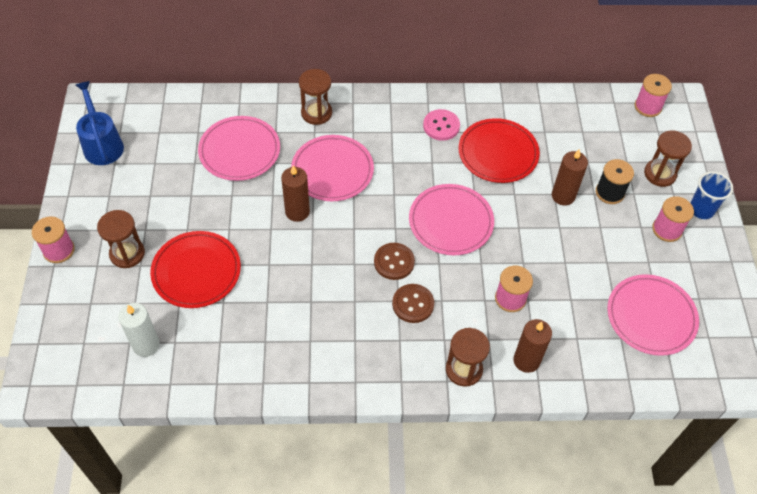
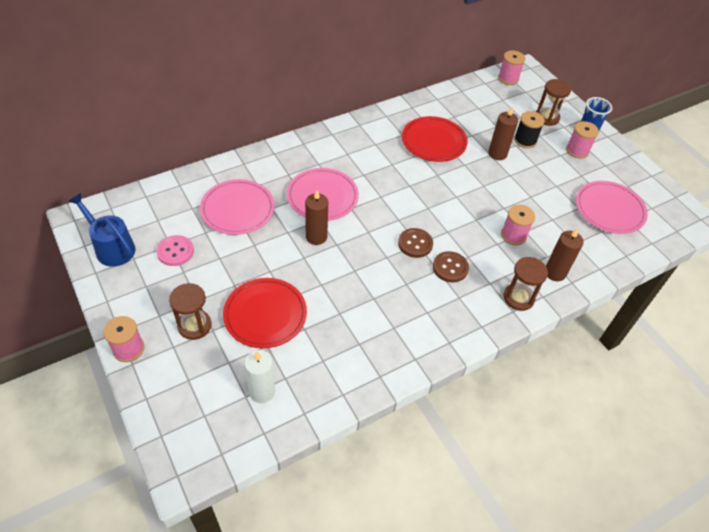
camera: 30 degrees left, 5 degrees down
brown hourglass [299,69,332,125] -> none
pink plate [409,184,494,255] -> none
pink button [423,109,460,141] -> pink button moved to [156,235,194,266]

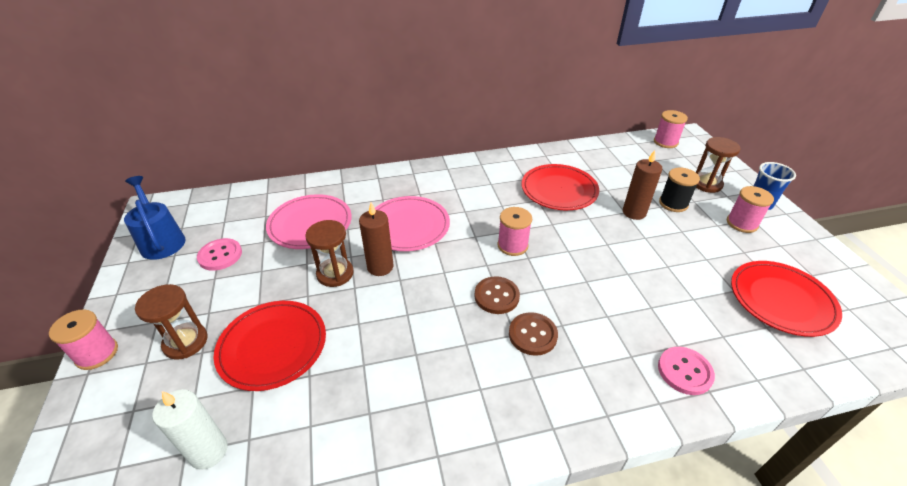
camera: 20 degrees right, 10 degrees down
pink spool [501,205,535,245] -> pink spool moved to [498,207,532,256]
brown hourglass [504,257,548,311] -> brown hourglass moved to [305,220,354,287]
brown candle [546,228,584,281] -> pink button [658,347,715,395]
pink plate [576,181,648,234] -> red plate [731,261,842,337]

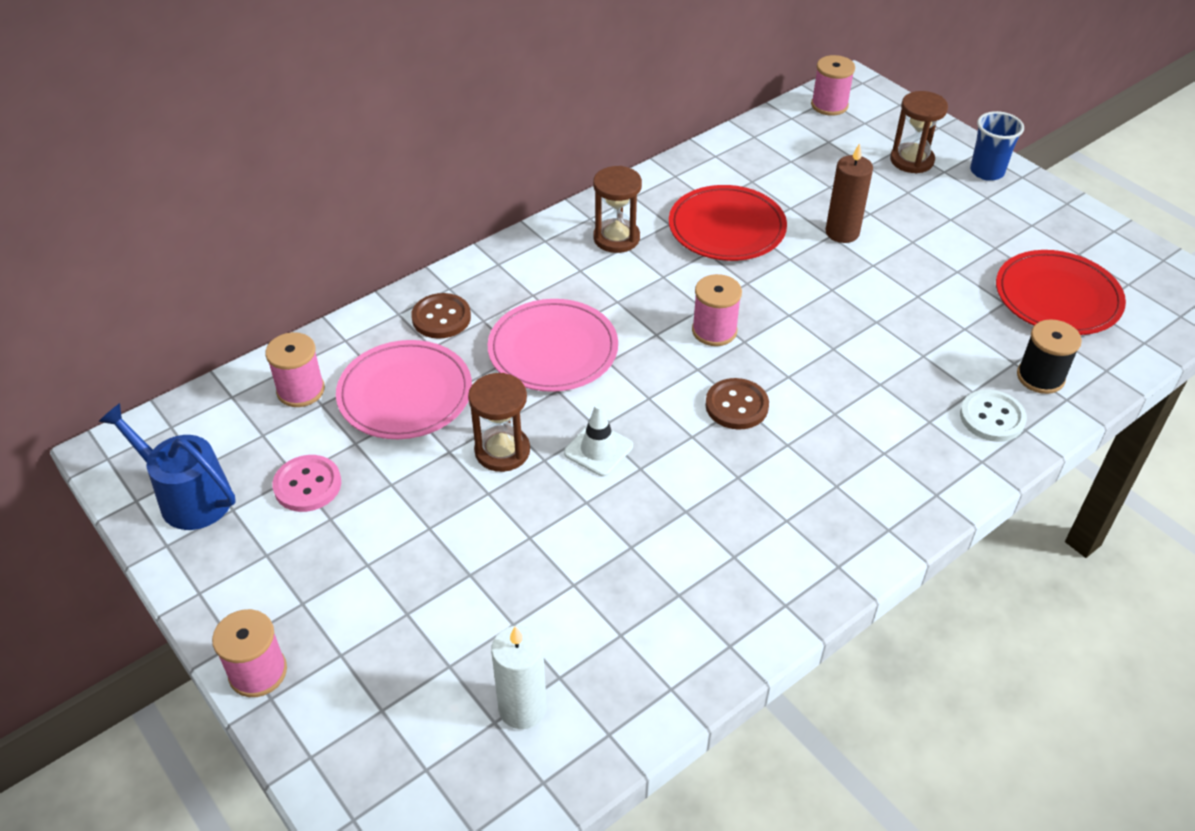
camera: 25 degrees left, 5 degrees up
brown hourglass [135,284,208,360] -> brown hourglass moved to [593,166,642,253]
red plate [214,301,326,391] -> none
brown candle [359,203,394,276] -> none
brown button [509,312,558,356] -> brown button moved to [411,293,471,339]
pink button [658,347,715,395] -> white button [960,390,1027,442]
black spool [659,168,700,212] -> black spool moved to [1017,319,1082,394]
pink spool [727,186,774,233] -> pink spool moved to [265,332,325,407]
none -> white traffic cone [564,403,633,477]

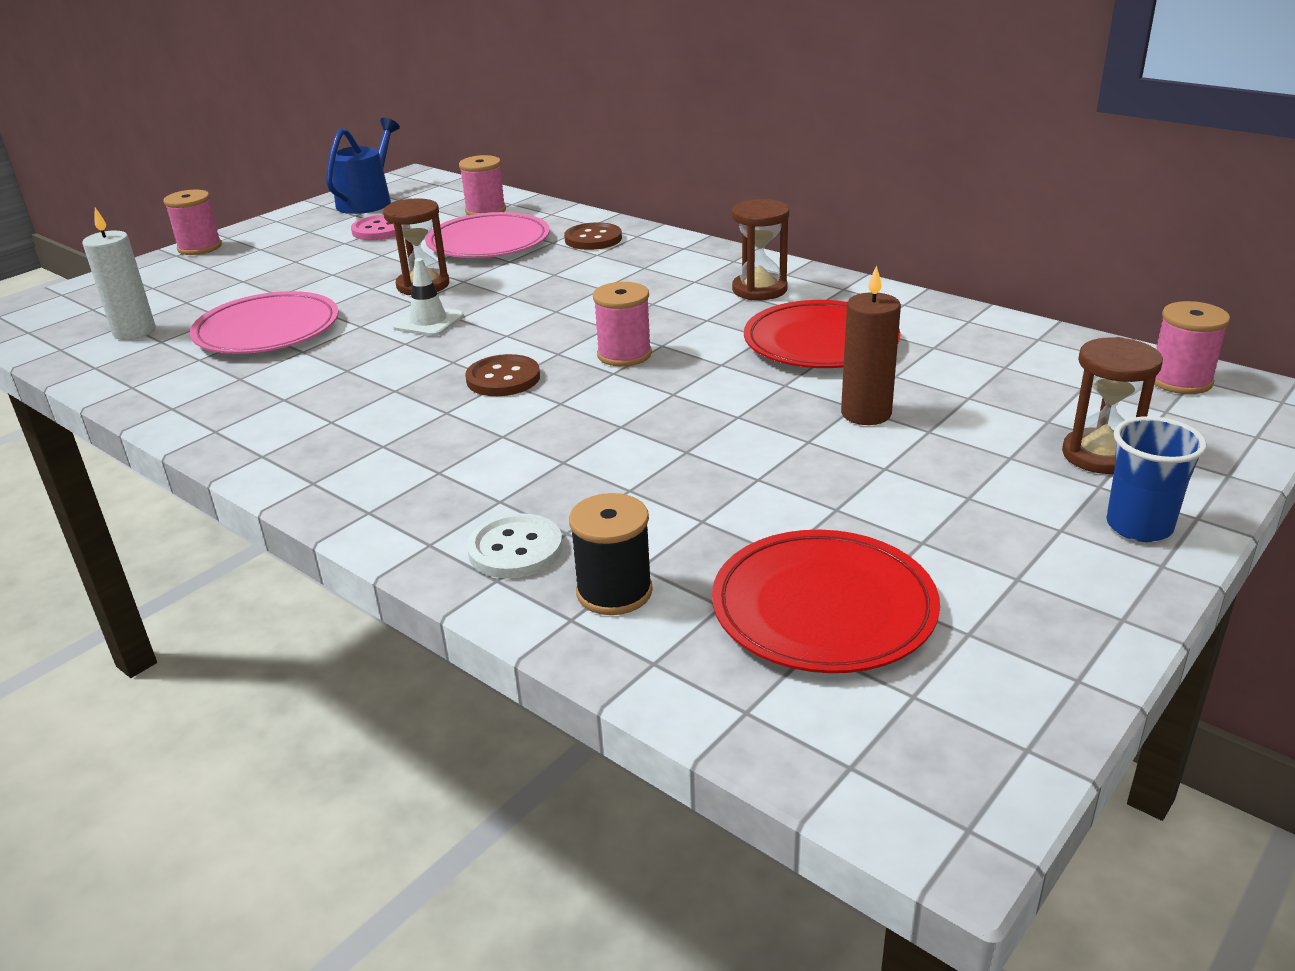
camera: 80 degrees right, 15 degrees down
pink plate [487,299,618,392] -> pink plate moved to [190,291,339,354]

